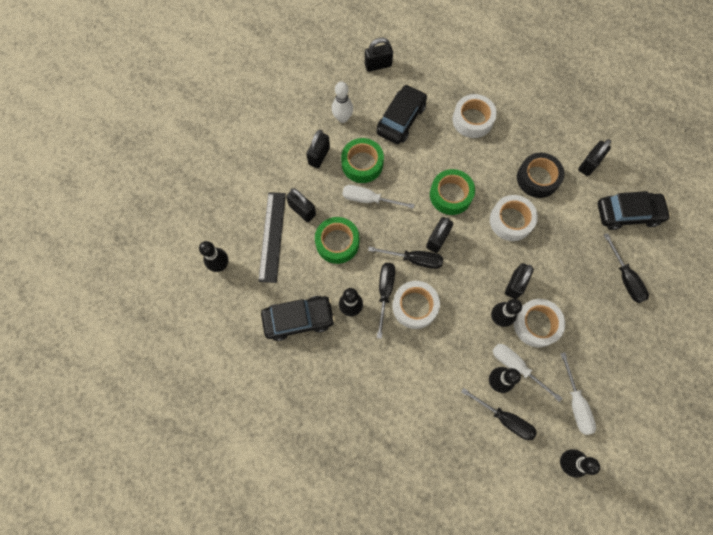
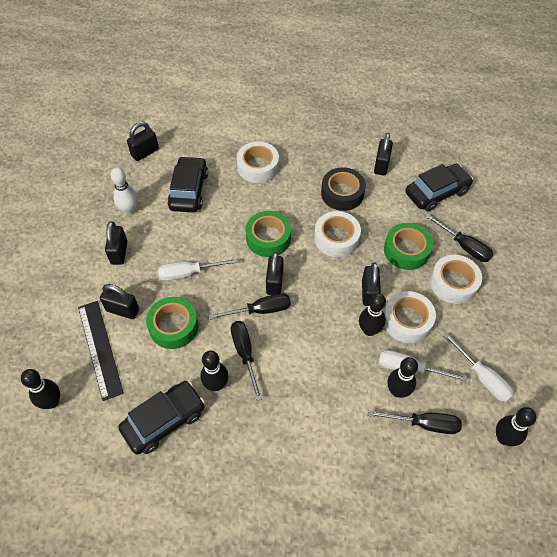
camera: 25 degrees left, 15 degrees down
green tape [341,138,384,183] -> green tape moved to [384,223,433,270]
white tape [393,281,440,329] -> white tape moved to [430,255,482,304]

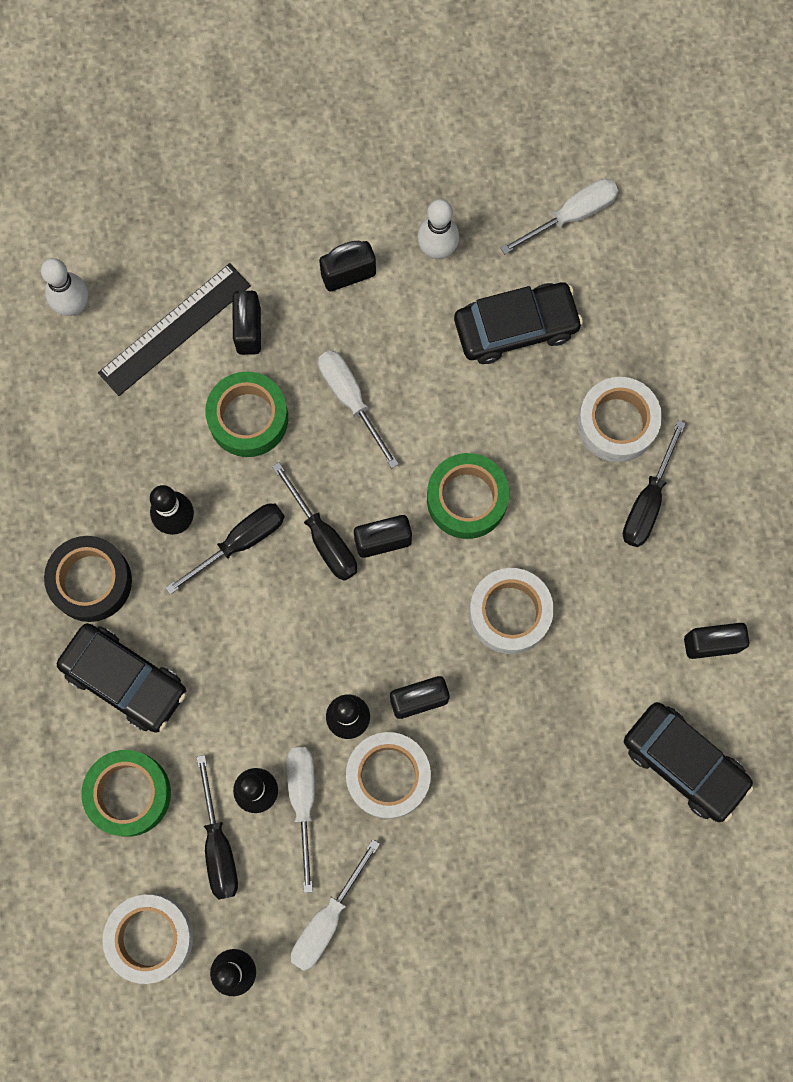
camera: 70 degrees right, 20 degrees up
black bowling pin [21,369,60,409] -> white bowling pin [41,258,88,316]
black car [118,381,205,455] -> black car moved to [57,623,186,733]
black padlock [127,122,159,161] -> white screwdriver [500,179,618,254]
black tape [321,167,366,211] -> black tape moved to [44,536,132,622]
green tape [384,223,433,270] -> green tape moved to [81,750,171,837]
black screwdriver [425,214,493,262] -> black screwdriver moved to [623,420,686,547]
white tape [430,255,482,304] -> white tape moved to [103,894,193,984]

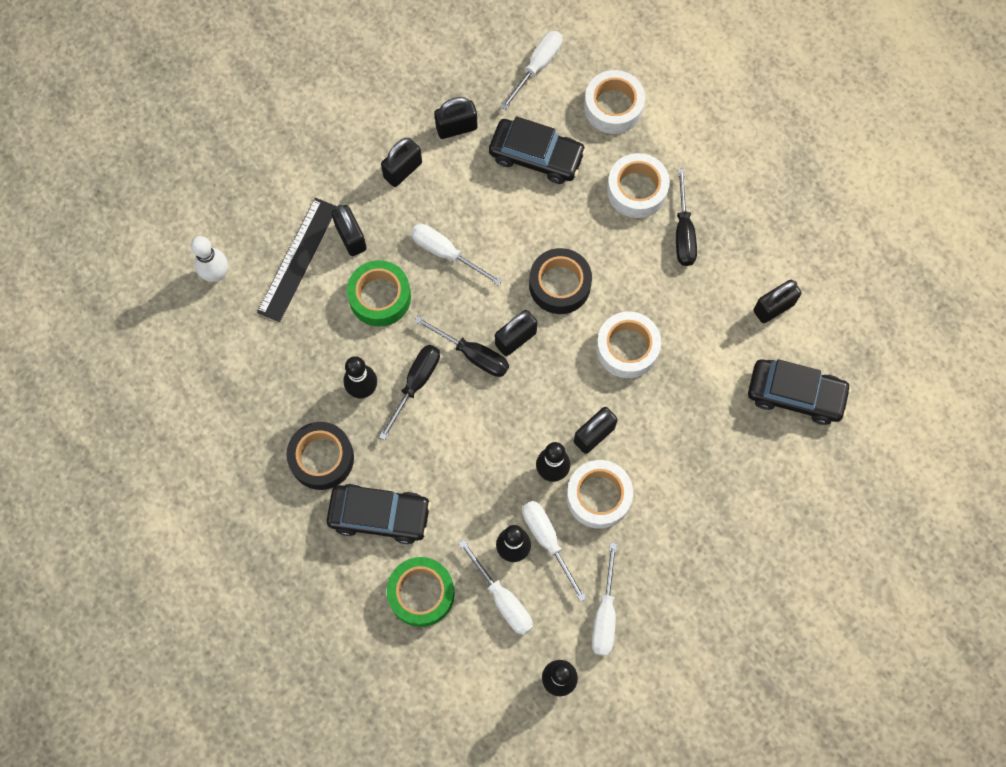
camera: 25 degrees left, 5 degrees down
white tape [103,894,193,984] -> white tape moved to [584,70,645,134]
black screwdriver [196,755,238,900] -> white screwdriver [458,540,533,635]
white bowling pin [418,199,459,259] -> black padlock [435,97,477,139]
green tape [427,453,509,539] -> black tape [529,248,592,314]
black car [454,282,583,364] -> black car turned 60 degrees clockwise [489,116,586,184]

